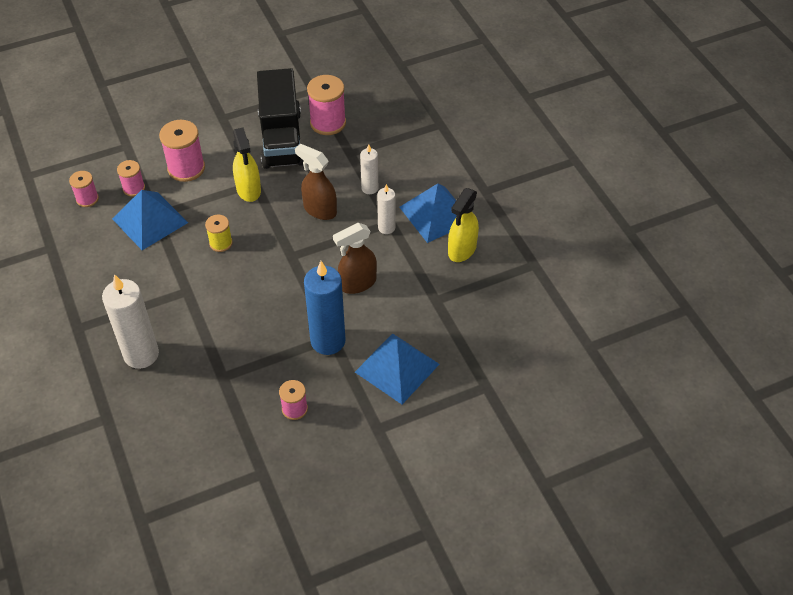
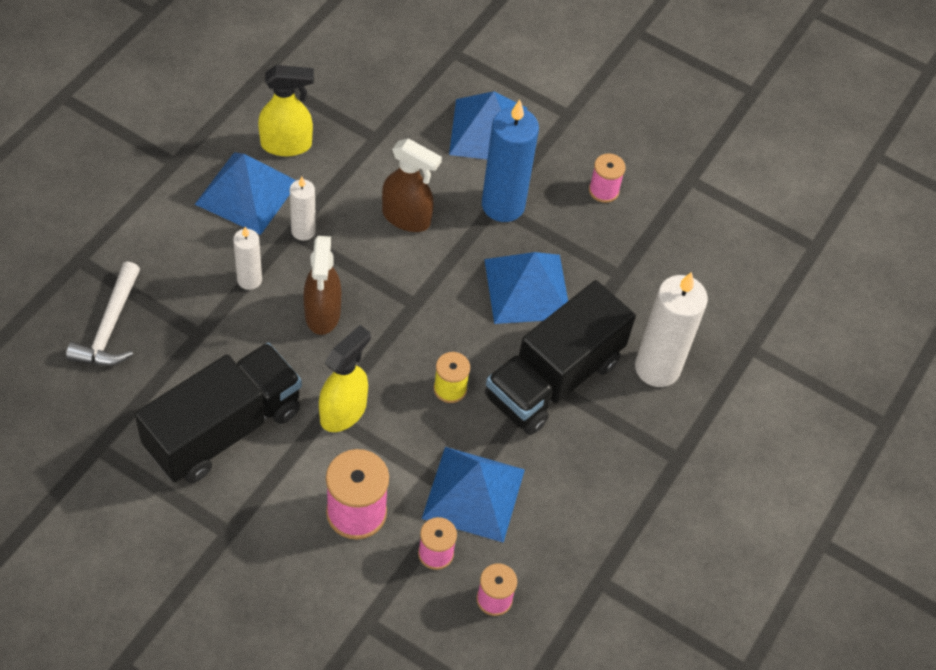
camera: 130 degrees left, 5 degrees up
pink spool [307,75,346,135] -> none
none -> white hammer [66,261,140,366]
none -> blue pyramid [484,252,568,324]
none -> black truck [485,280,636,435]

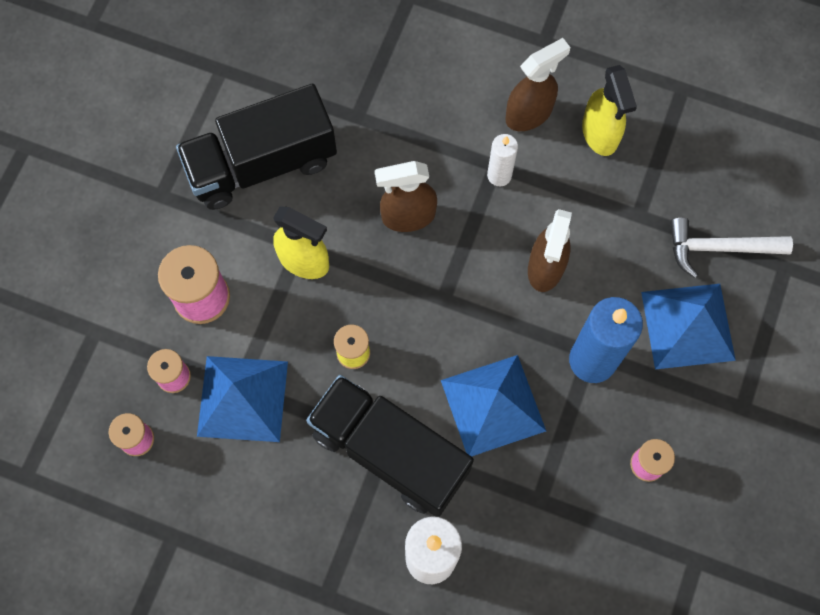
camera: 85 degrees right, 15 degrees up
white hammer [66,261,140,366] -> white hammer moved to [670,218,793,278]
black truck [135,343,302,483] -> black truck turned 120 degrees clockwise [176,84,337,210]
blue pyramid [195,152,296,235] -> brown spray bottle [505,38,570,131]
white candle [233,227,262,290] -> none

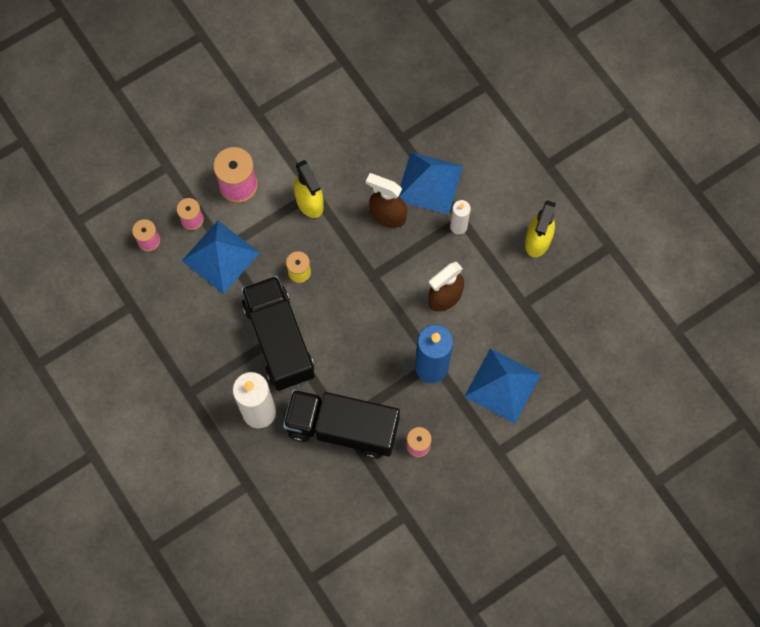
camera: 35 degrees right, 0 degrees up
black truck [176,84,337,210] -> black truck moved to [283,390,400,459]
blue pyramid [441,355,546,456] -> blue pyramid moved to [399,152,463,215]
brown spray bottle [505,38,570,131] -> none
white hammer [670,218,793,278] -> none

